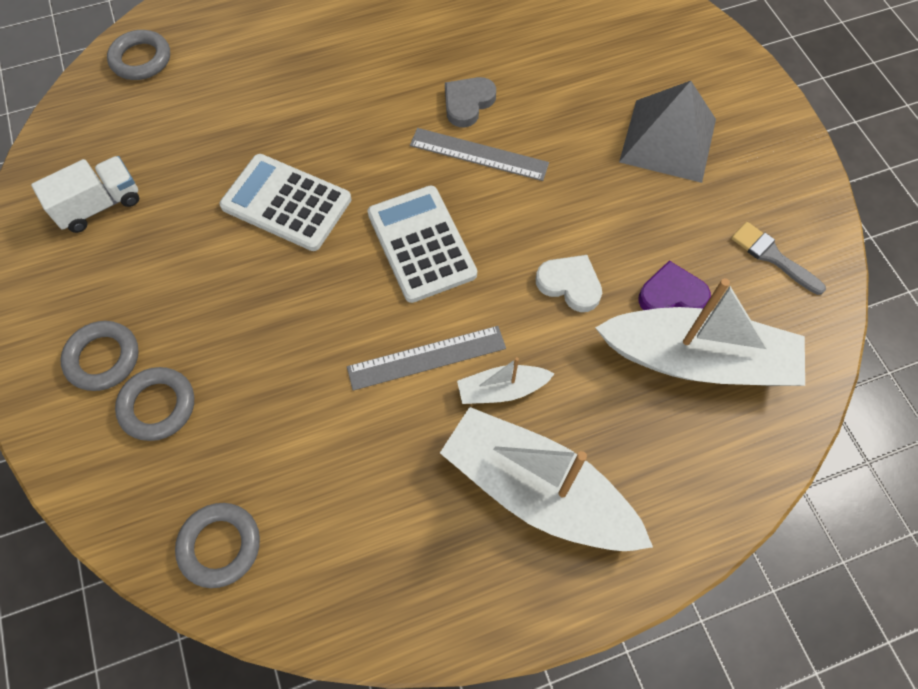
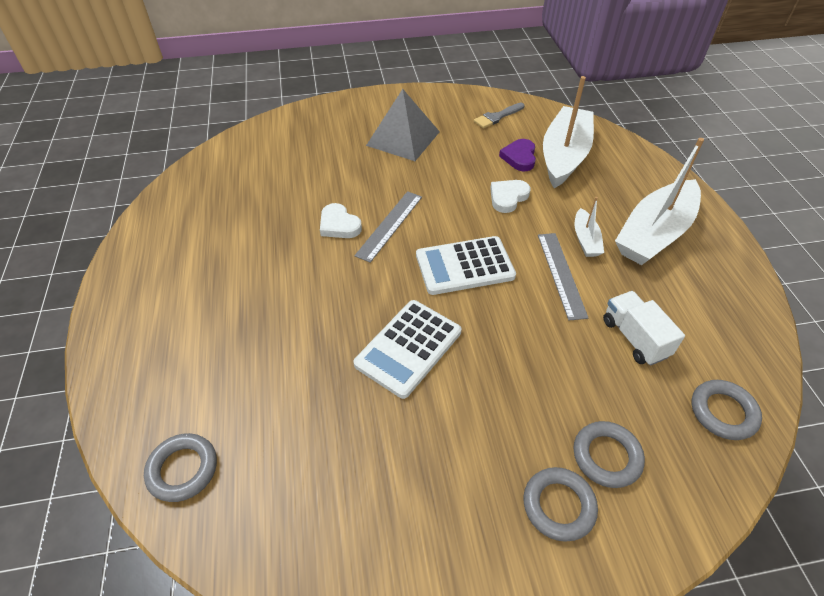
camera: 80 degrees left, 15 degrees down
white truck [31,156,139,233] -> white truck moved to [603,291,685,366]
grey heart [445,77,496,128] -> white heart [320,203,362,238]

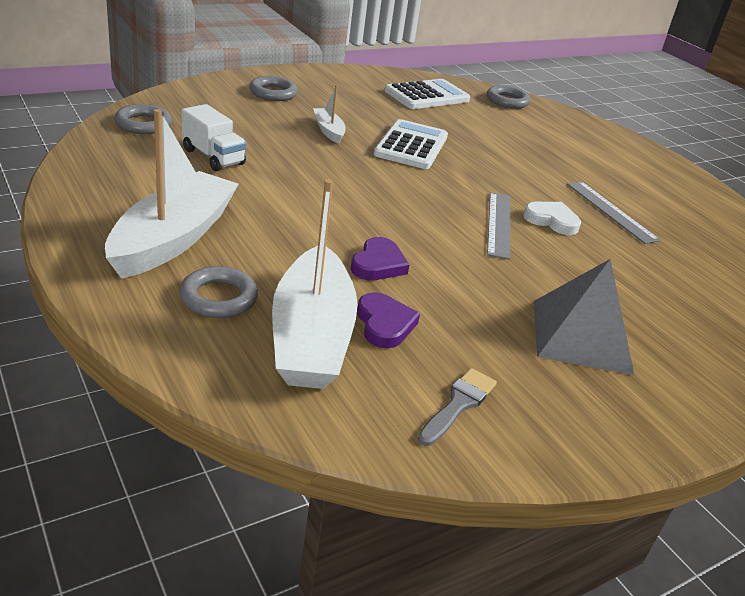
camera: 155 degrees right, 15 degrees down
white calculator [416,236,516,295] -> white calculator moved to [385,79,470,109]
white heart [490,180,530,213] -> purple heart [351,237,409,280]
grey ruler [538,233,589,320] -> grey ruler moved to [567,181,660,244]
grey ring [574,421,645,488] -> grey ring moved to [179,266,258,318]
white boat [575,197,604,257] -> white boat moved to [313,85,345,144]

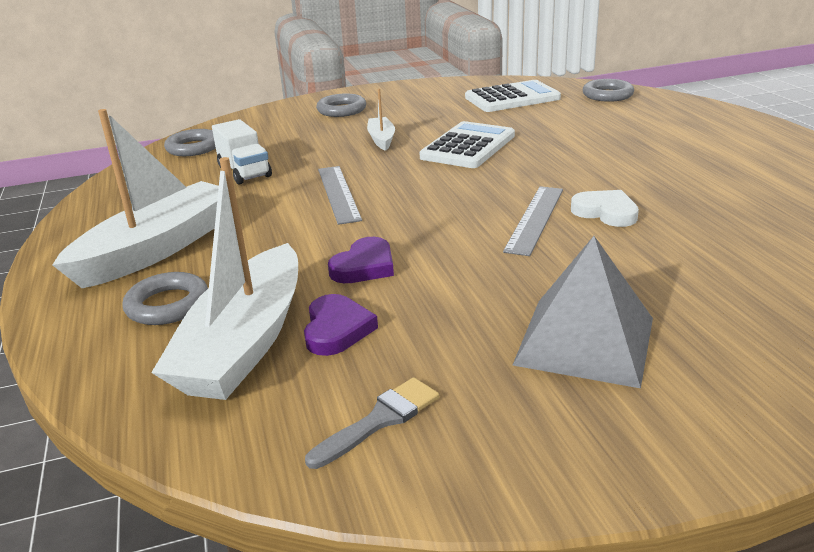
camera: 20 degrees right, 5 degrees down
grey ruler [567,181,660,244] -> grey ruler moved to [318,166,362,225]

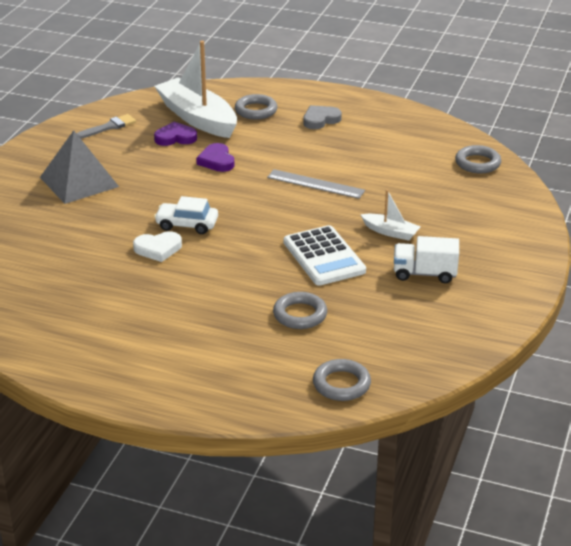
camera: 125 degrees right, 5 degrees up
white boat [52,109,219,288] -> grey heart [303,105,342,129]
white truck [212,119,272,185] -> white truck moved to [394,236,459,283]
purple heart [304,294,378,356] -> purple heart turned 135 degrees clockwise [154,122,197,146]
grey brush [305,377,439,469] -> grey brush turned 120 degrees counterclockwise [77,114,136,139]
grey ring [316,93,366,117] -> grey ring moved to [273,292,327,329]
white calculator [465,80,561,112] -> none
grey ruler [503,186,563,256] -> white car [154,196,218,234]

